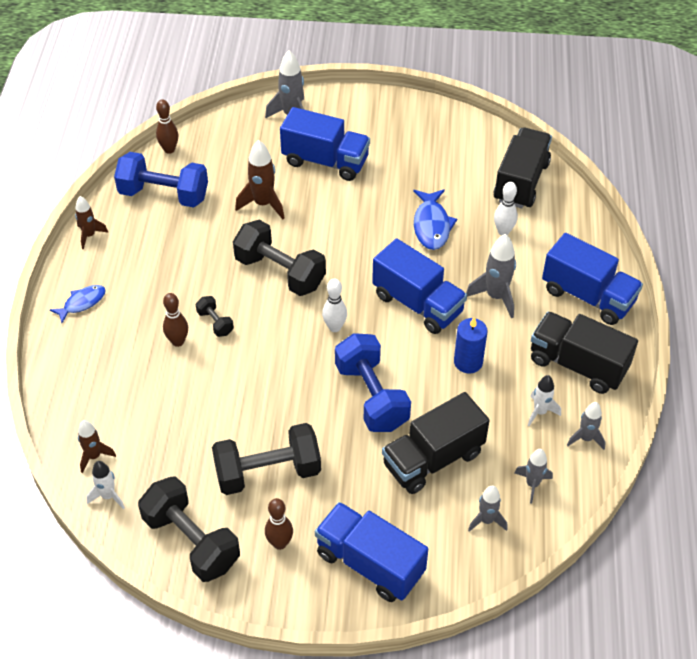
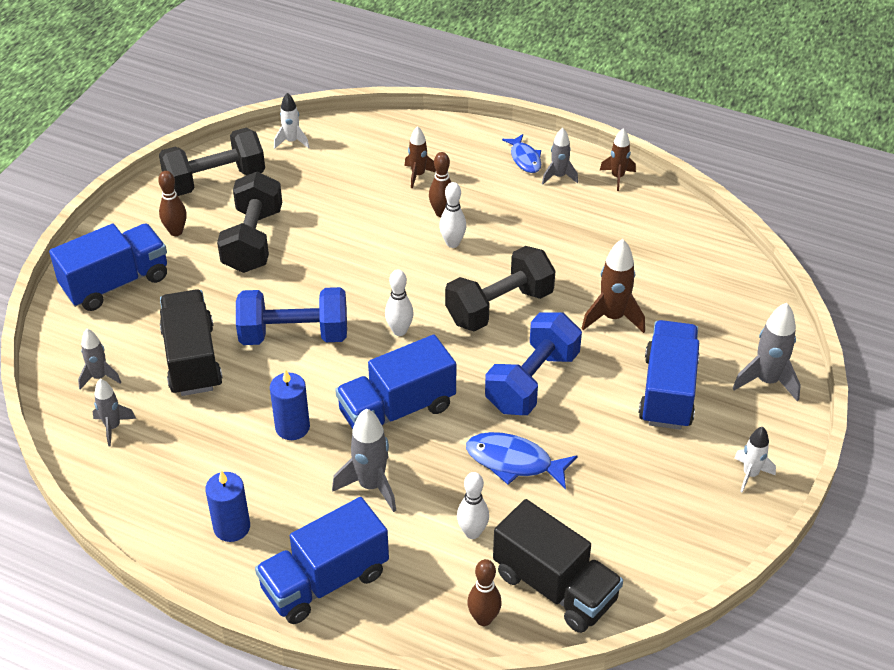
camera: 110 degrees right, 5 degrees down
brown rocket [78,420,116,473] -> brown rocket moved to [405,126,436,188]
blue dumbbell [114,152,208,207] -> blue dumbbell moved to [485,312,582,415]
brown bowling pin [156,99,178,154] -> brown bowling pin moved to [467,559,502,626]
black dumbbell [196,296,234,337] -> white bowling pin [439,182,466,248]
blue truck [280,107,370,181] -> blue truck turned 150 degrees clockwise [638,320,700,430]
white rocket [528,375,561,426] -> white rocket moved to [734,427,776,492]
black truck [531,312,638,394] -> blue candle [205,471,250,542]
grey rocket [567,402,606,450] -> grey rocket moved to [542,128,578,184]

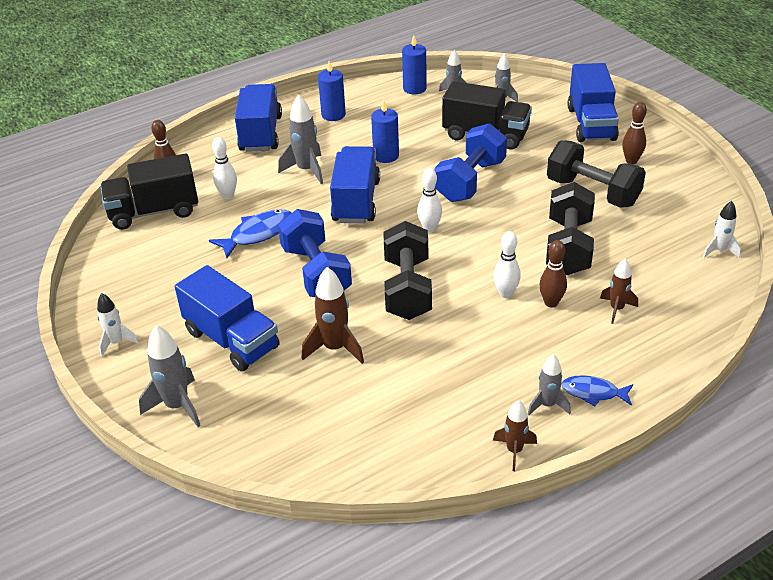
camera: 125 degrees right, 5 degrees down
black dumbbell [159,128,265,196] -> black dumbbell moved to [546,182,595,275]
none -> blue candle [402,35,427,94]

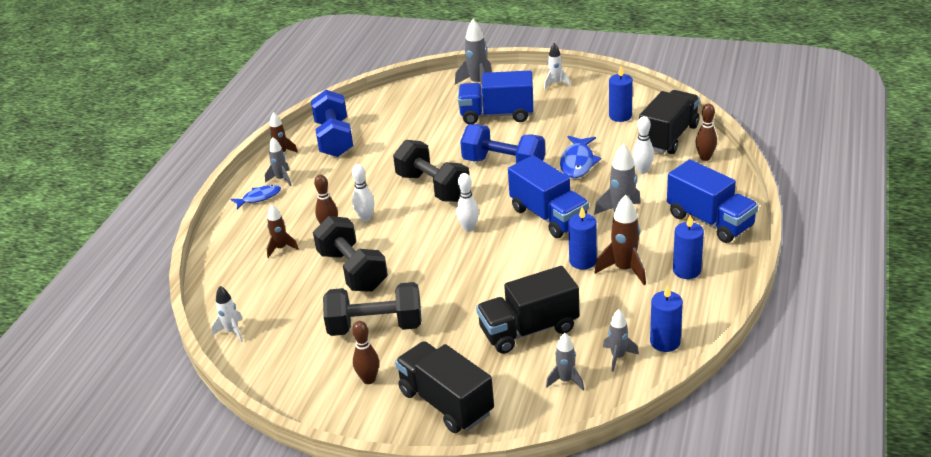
camera: 140 degrees right, 5 degrees down
brown rocket [302,267,364,364] -> brown rocket moved to [595,195,646,285]
blue dumbbell [434,123,507,202] -> blue dumbbell moved to [311,90,353,157]
blue truck [567,63,619,142] -> black truck [395,341,494,433]
none -> blue candle [609,66,633,122]

